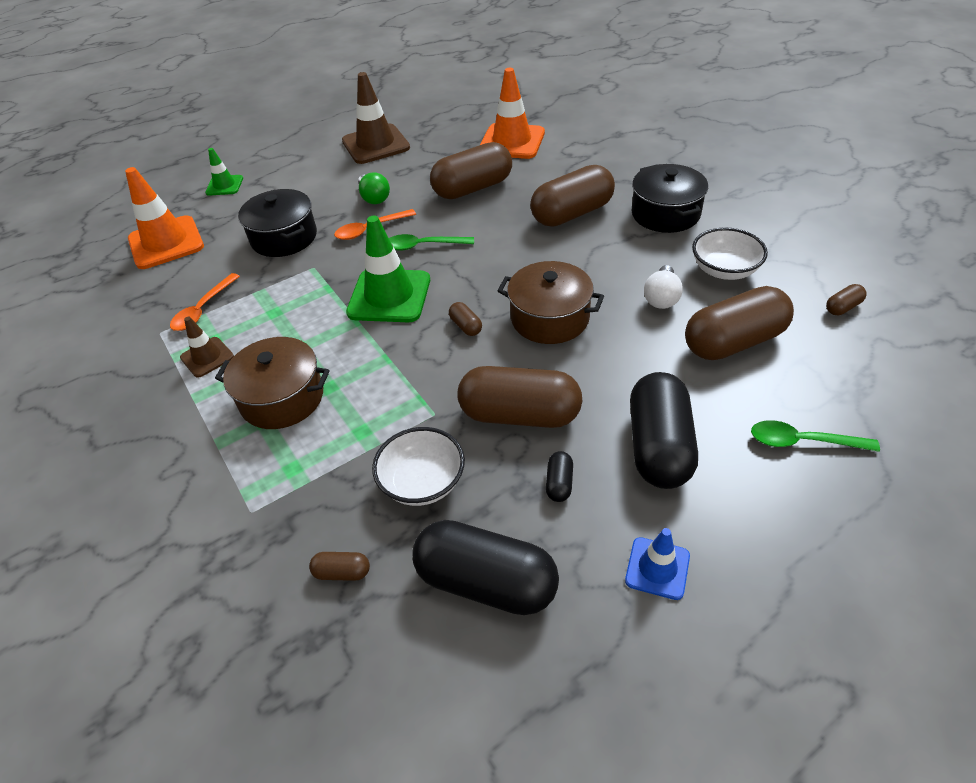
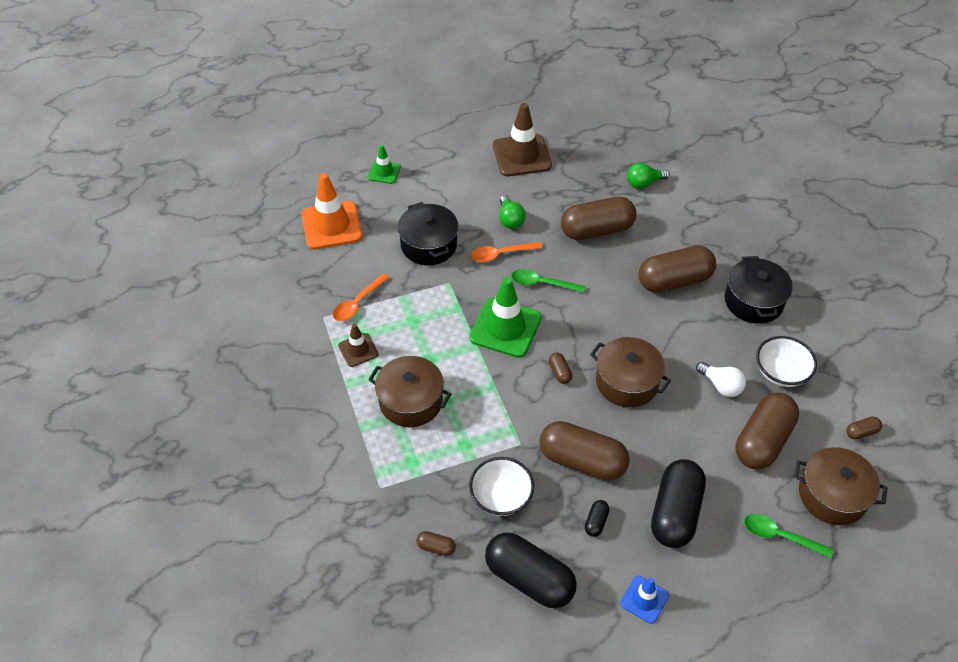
camera: 10 degrees right, 5 degrees up
orange traffic cone [480,68,545,159] -> green light bulb [627,163,670,189]
white light bulb [644,265,683,309] -> white light bulb turned 75 degrees counterclockwise [696,362,746,397]
brown capsule [685,286,794,360] -> brown capsule turned 45 degrees counterclockwise [735,393,799,469]
none -> brown pot [794,447,888,525]

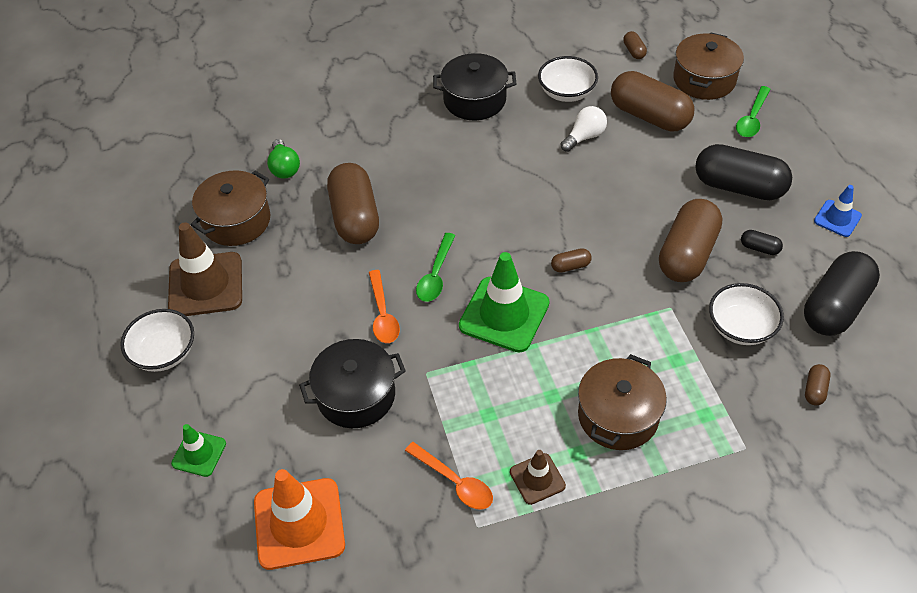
camera: 85 degrees left, 0 degrees up
green light bulb [499,195,526,229] -> none
brown pot [590,337,671,407] -> brown pot moved to [191,170,271,246]
brown capsule [639,246,716,293] -> none
none -> white bowl [120,309,194,372]

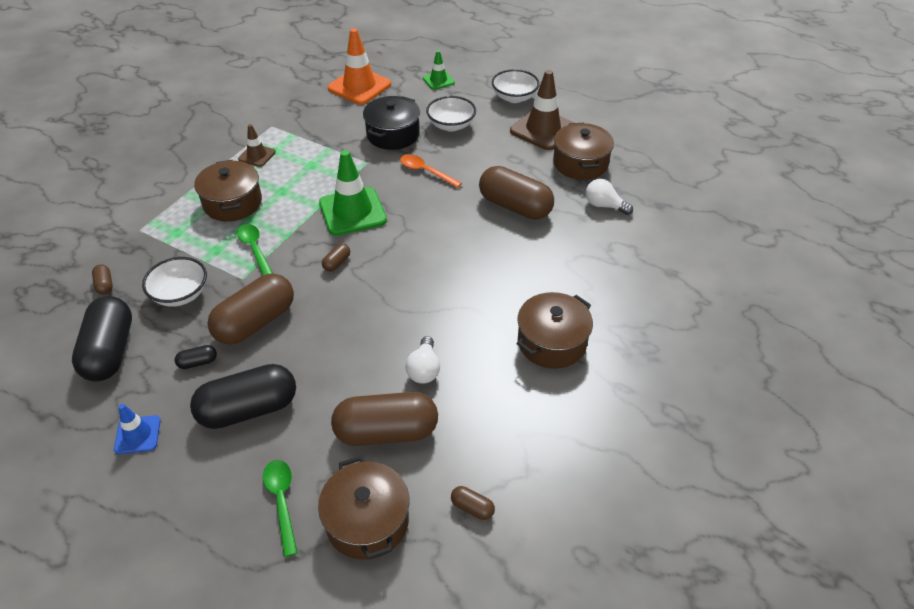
camera: 135 degrees right, 5 degrees down
green light bulb [267,139,300,179] -> white light bulb [586,179,633,215]
orange spoon [405,442,493,510] -> none
green spoon [416,233,456,302] -> green spoon moved to [237,224,273,275]
black pot [433,53,516,120] -> brown pot [517,292,593,369]
white bowl [538,56,598,102] -> white bowl moved to [426,96,476,131]
brown capsule [659,199,722,282] -> brown capsule turned 60 degrees clockwise [207,273,294,345]

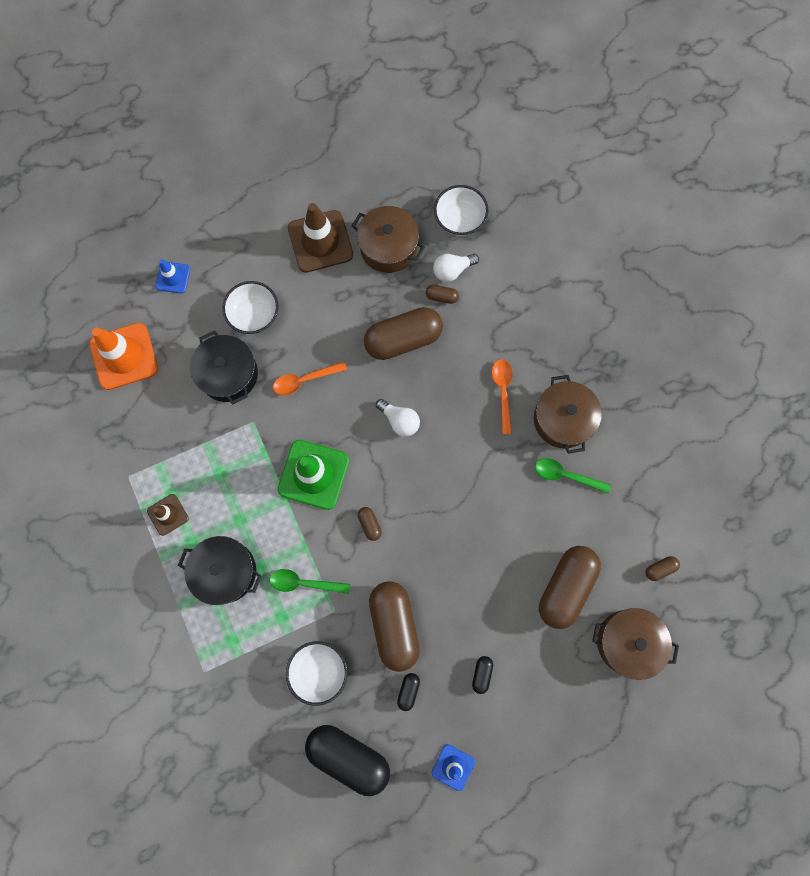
camera: 55 degrees left, 30 degrees up
brown capsule [92,264,113,295] -> brown capsule moved to [426,285,459,304]
black capsule [190,364,296,429] -> black capsule [472,656,493,694], size x0.42
brown pot [194,160,262,221] -> black pot [178,536,261,605]
green spoon [263,460,298,557] -> green spoon moved to [535,458,611,494]
white light bulb [405,336,440,384] -> white light bulb moved to [376,399,420,437]
green traffic cone [423,50,455,90] -> blue traffic cone [155,259,190,293]
white bowl [492,69,540,103] -> white bowl moved to [434,185,489,236]
none -> orange spoon [492,359,513,434]

